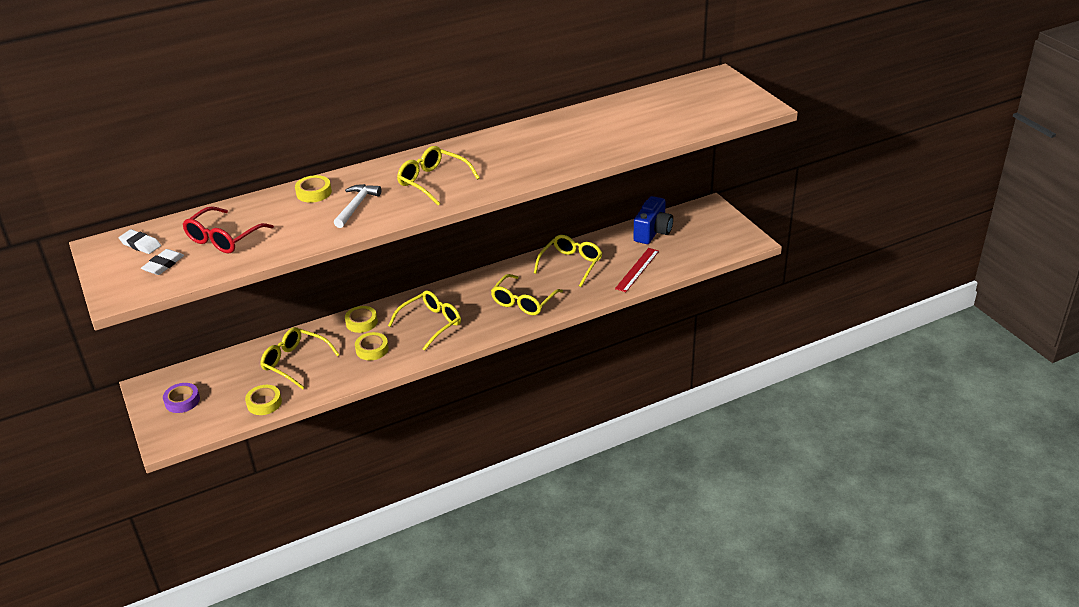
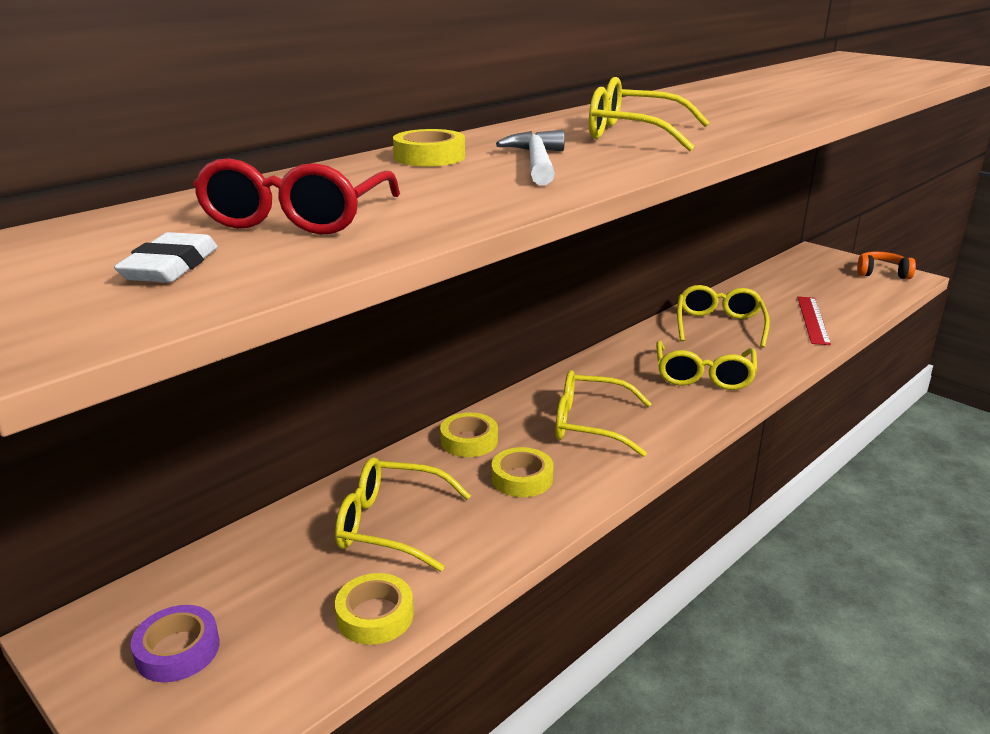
camera: 20 degrees left, 10 degrees down
white eraser [119,229,161,254] -> none
yellow glasses [388,290,461,351] -> yellow glasses turned 105 degrees counterclockwise [555,370,652,457]
blue camera [633,196,673,244] -> none
none -> orange headphones [857,251,916,279]

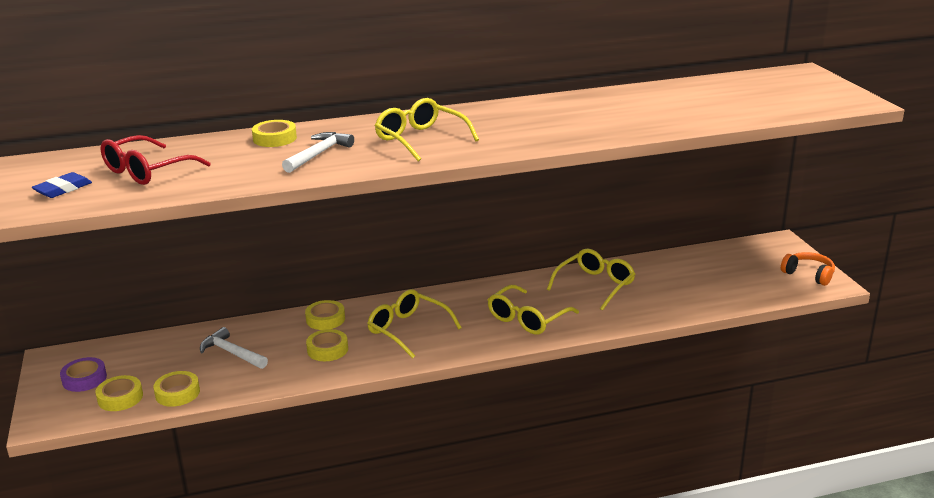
camera: 30 degrees right, 0 degrees up
white eraser [114,232,218,283] -> blue eraser [31,172,92,198]
yellow glasses [335,457,471,572] -> white hammer [200,327,268,369]
red ruler [797,297,831,345] -> none
none -> yellow tape [96,375,143,411]

